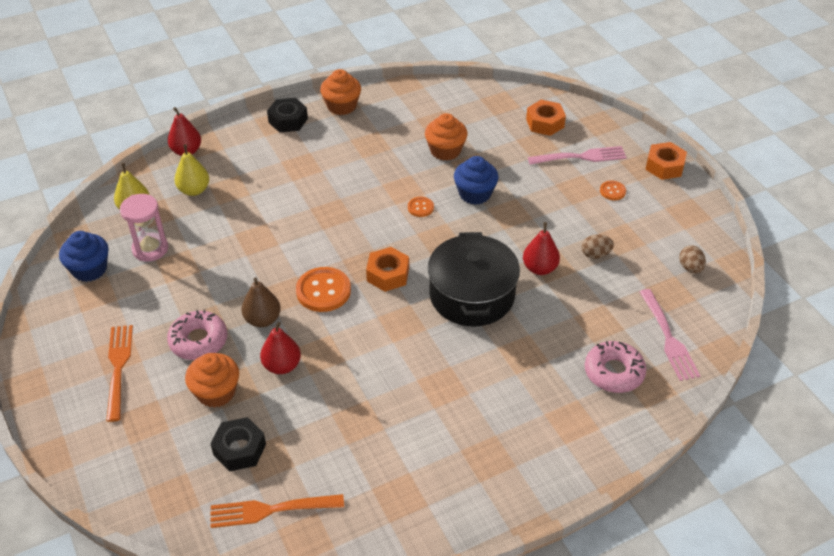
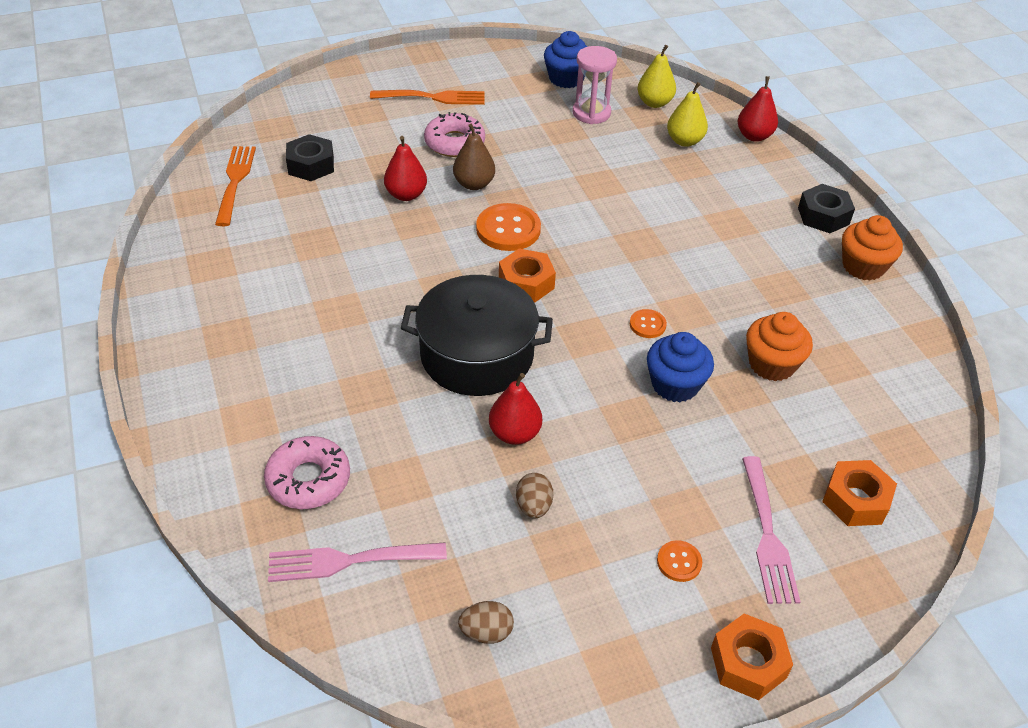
camera: 95 degrees right, 0 degrees up
orange cupcake [185,353,239,408] -> none

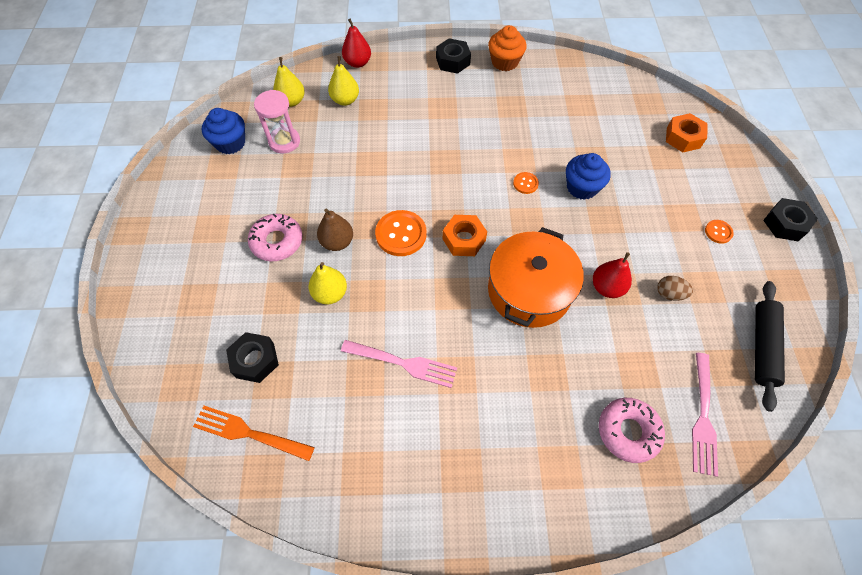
camera: 70 degrees left, 15 degrees up
orange fork [370,90,485,105] -> none
red pear [384,136,427,201] -> yellow pear [309,262,347,304]
black pot [401,275,553,396] -> orange pot [488,227,584,328]
brown egg [458,601,514,644] -> black rolling pin [755,281,785,412]
orange nut [711,613,793,700] -> black nut [763,198,818,241]
pink fork [742,456,800,604] -> pink fork moved to [341,340,457,388]
orange cupcake [746,312,813,381] -> none

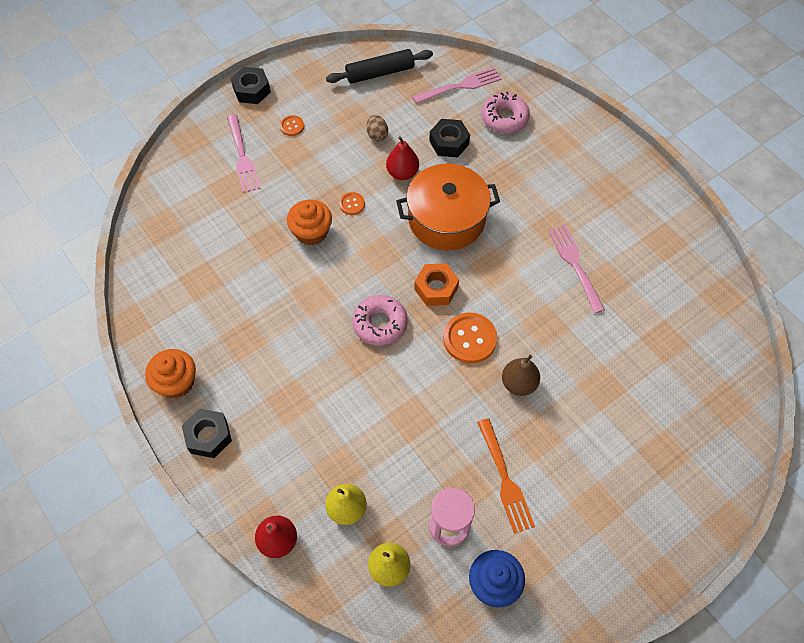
camera: 125 degrees left, 0 degrees up
orange fork [193,406,315,461] -> orange fork moved to [477,418,535,534]
black nut [226,332,279,383] -> black nut moved to [429,119,470,157]
pink donut [248,214,302,261] -> pink donut moved to [352,295,407,346]
yellow pear [309,262,347,304] -> none
orange button [513,172,539,194] -> orange button moved to [339,192,365,215]
blue cupcake [566,153,611,200] -> orange cupcake [287,199,332,245]
orange nut [666,113,708,152] -> none
none -> pink fork [227,114,261,193]

